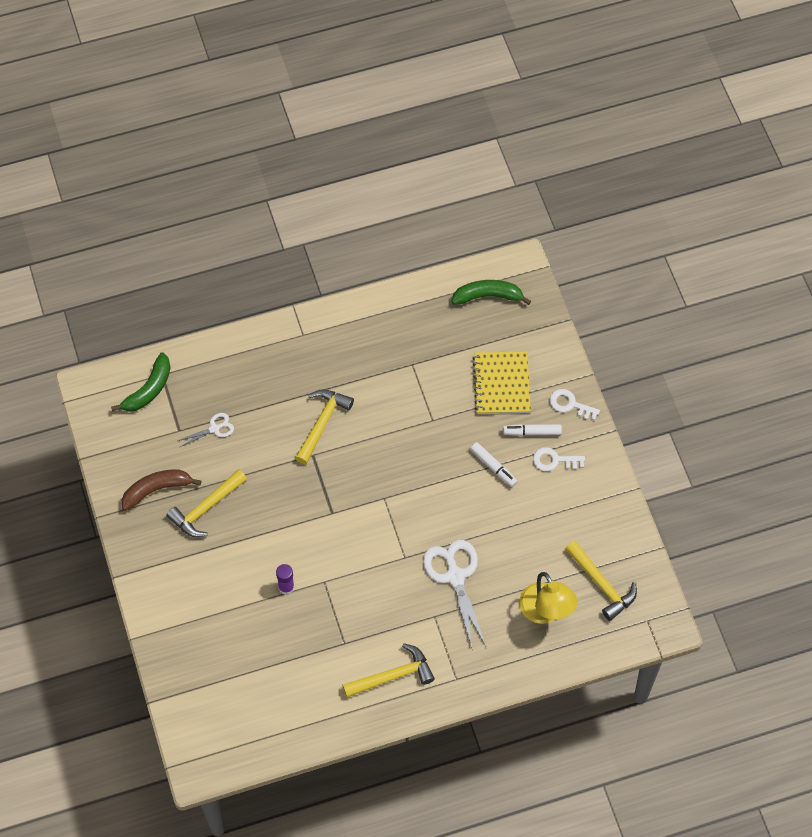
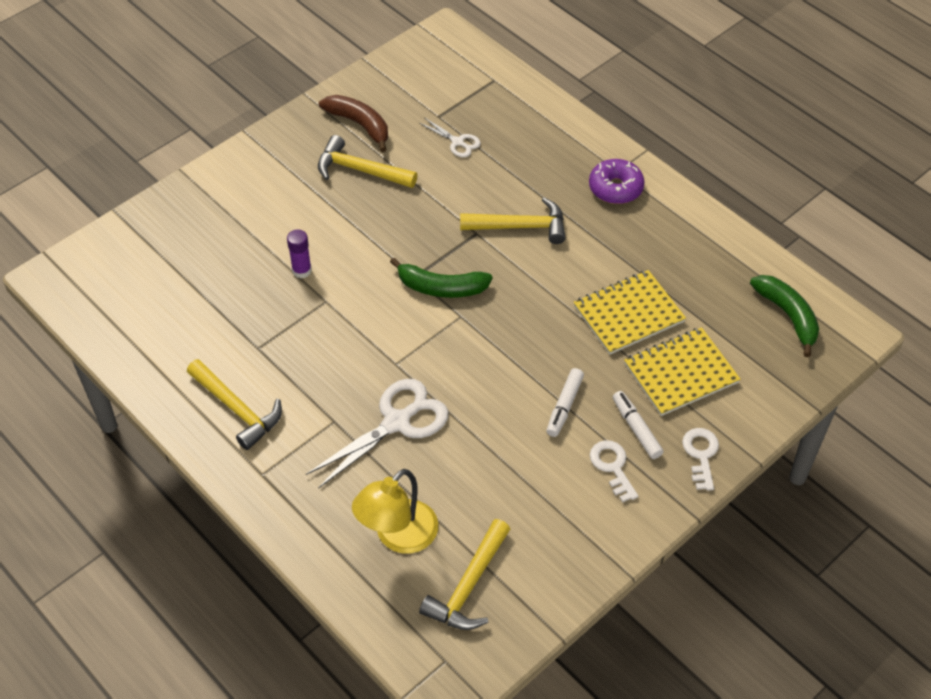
camera: 65 degrees right, 10 degrees down
green banana [111,352,171,412] -> green banana moved to [390,257,493,298]
none -> yellow notebook [574,270,686,355]
none -> purple donut [589,159,645,204]

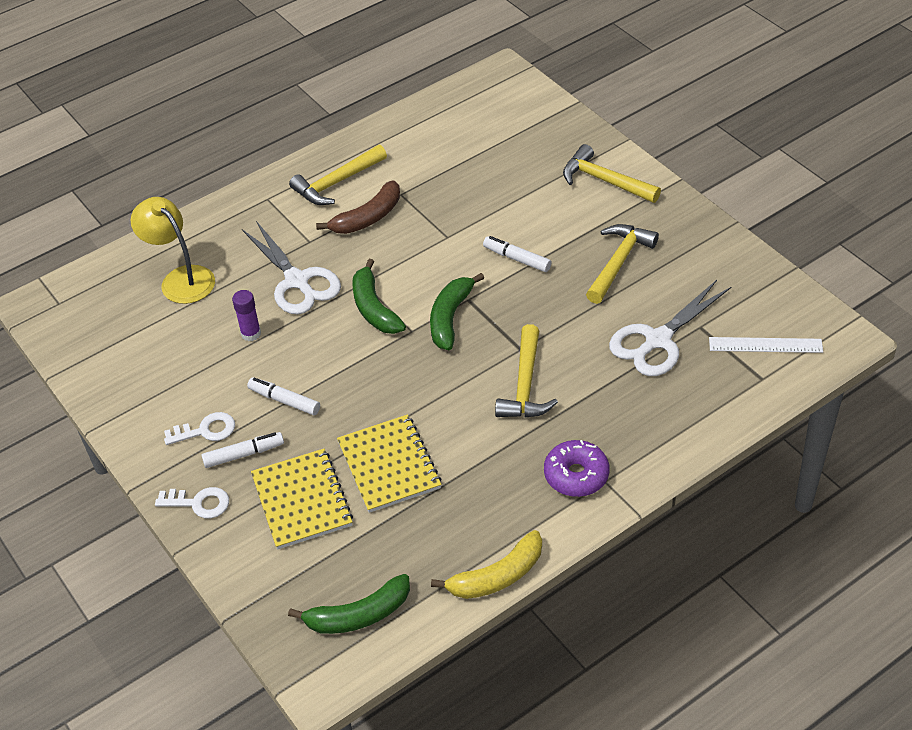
camera: 100 degrees right, 5 degrees down
purple glue stick [287,230,312,278] -> purple glue stick moved to [232,290,261,341]
brown banana [319,95,388,152] -> brown banana moved to [316,180,400,234]
white scissors [419,118,481,157] -> white scissors [609,280,731,376], size x1.95
yellow hammer [419,519,510,630] -> yellow hammer moved to [563,144,661,203]
none -> green banana [352,259,406,334]
none -> yellow banana [431,530,542,599]
none -> white marker [483,236,552,272]
none -> white ruler [709,337,823,353]

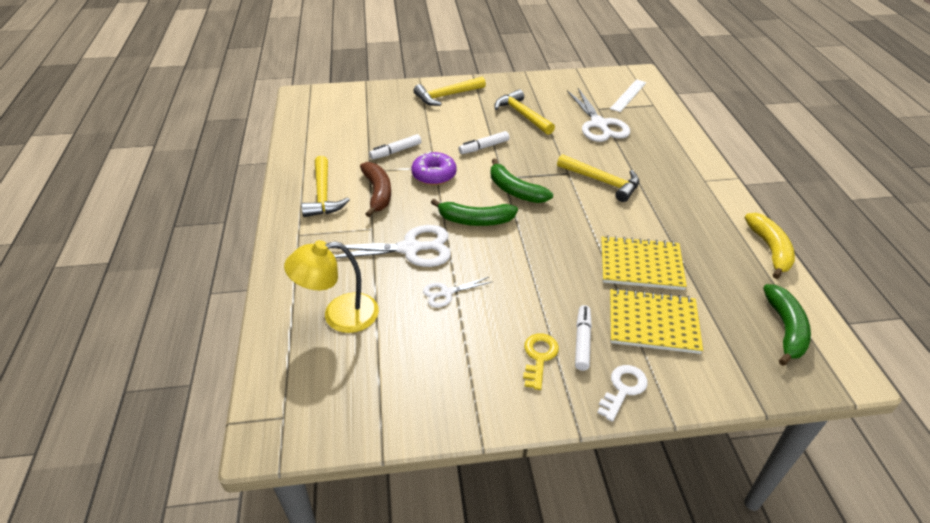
camera: 65 degrees left, 5 degrees down
white key [164,412,235,445] -> yellow key [523,333,559,390]
purple glue stick [232,290,261,341] -> white scissors [423,277,491,307]
white marker [247,377,320,415] -> white marker moved to [369,134,421,160]
purple donut [544,440,609,497] -> purple donut moved to [411,151,457,185]

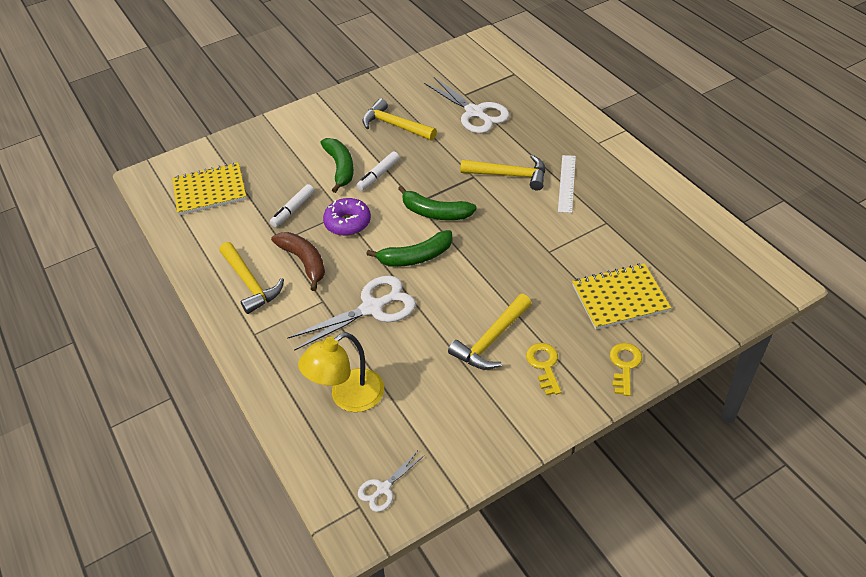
camera: 20 degrees left, 5 degrees up
yellow hammer [413,77,486,106] -> yellow hammer moved to [448,294,532,370]
white scissors [423,277,491,307] -> white scissors moved to [358,452,425,512]
white marker [575,305,592,371] -> none
white key [597,365,648,422] -> yellow key [610,343,642,396]
yellow notebook [601,236,687,290] -> yellow notebook moved to [172,163,247,215]
white ruler [610,79,647,112] -> white ruler moved to [558,155,576,213]
yellow banana [745,213,795,279] -> none
green banana [763,284,811,366] -> green banana moved to [321,138,354,193]

